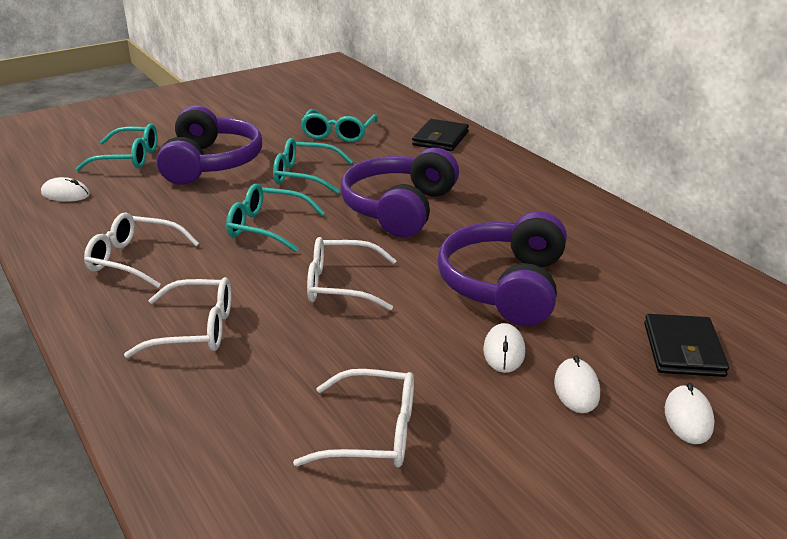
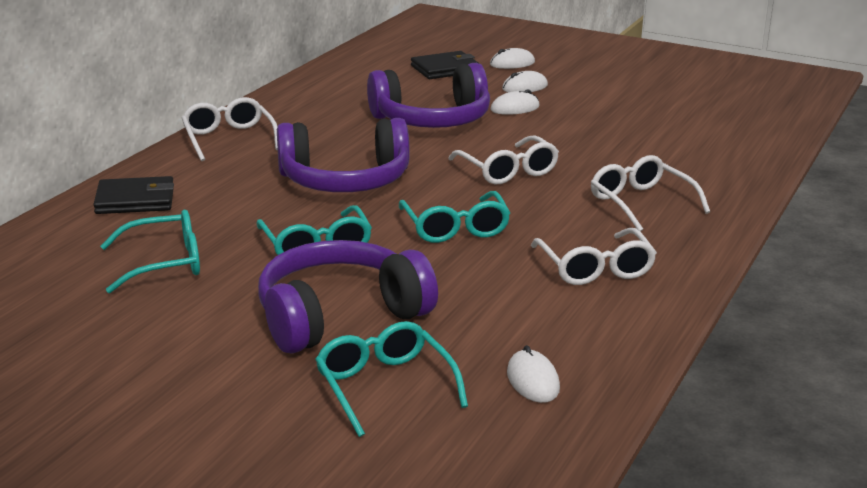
camera: 120 degrees left, 5 degrees down
white glasses [293,369,414,468] -> white glasses moved to [181,97,278,161]

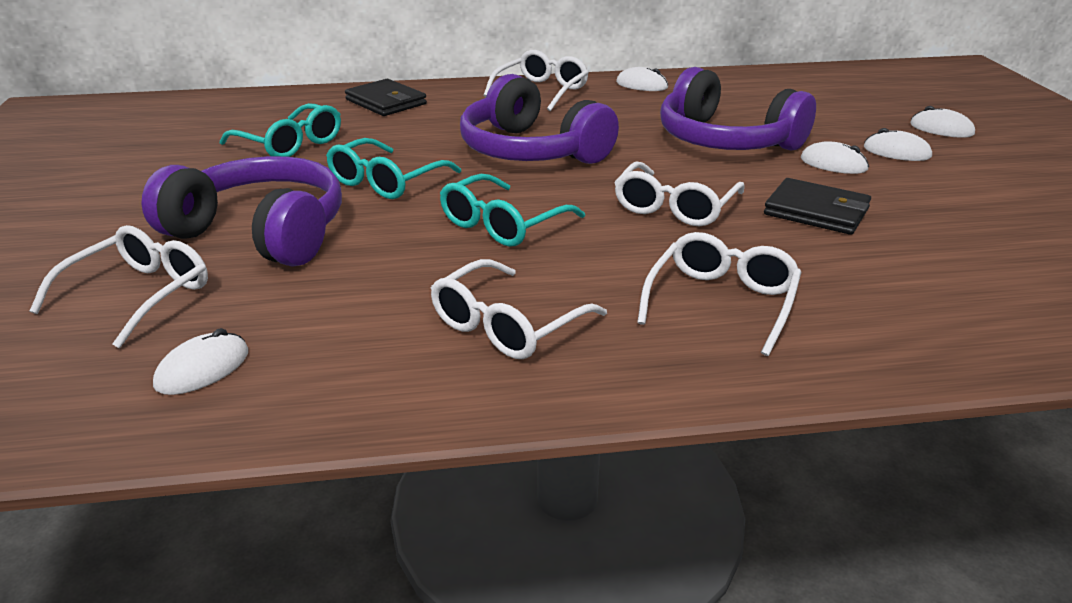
camera: 55 degrees right, 5 degrees up
turquoise glasses [315,321,468,437] -> white glasses [30,225,208,348]
black wallet [411,51,480,79] -> black wallet moved to [764,178,871,235]
none -> white mouse [616,67,668,91]

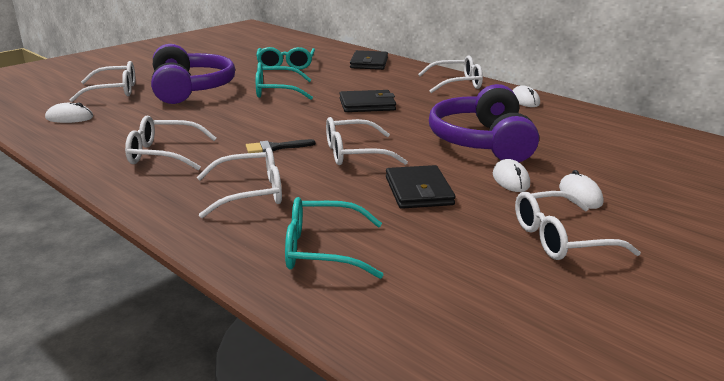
camera: 50 degrees right, 5 degrees down
turquoise glasses [440,174,585,247] -> turquoise glasses moved to [285,197,383,279]
purple headphones [460,74,619,164] -> black wallet [339,90,396,112]
white mouse [910,106,975,138] -> none
none -> black brush [246,139,316,153]
none -> white glasses [515,191,641,260]

